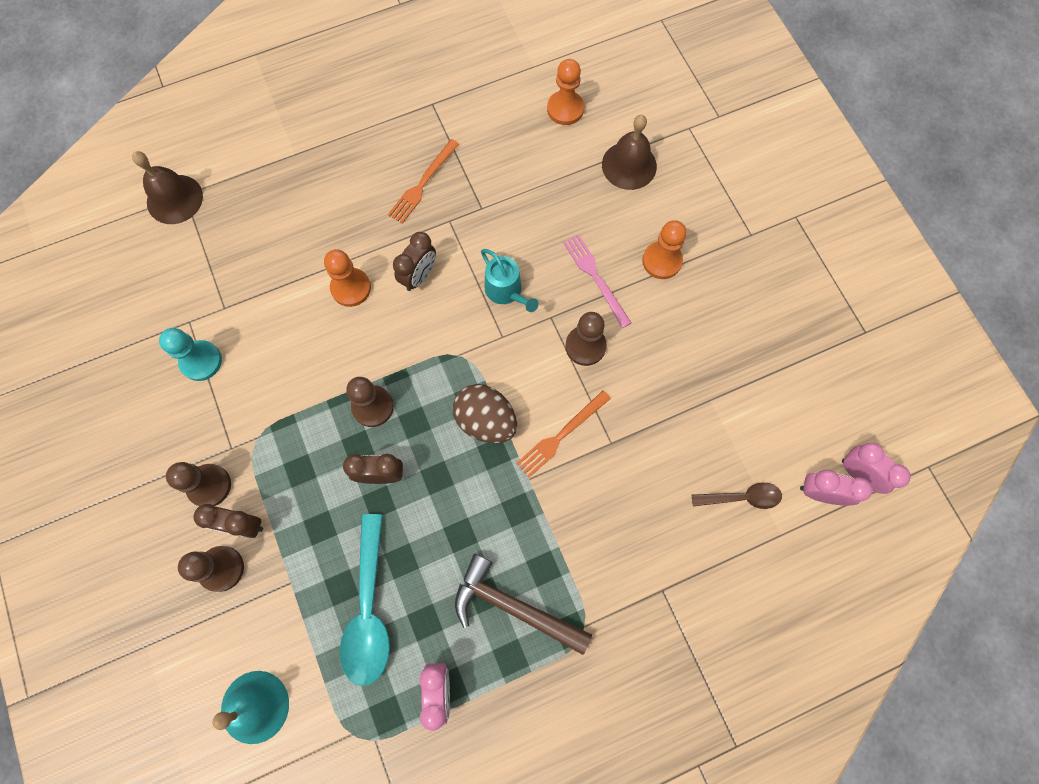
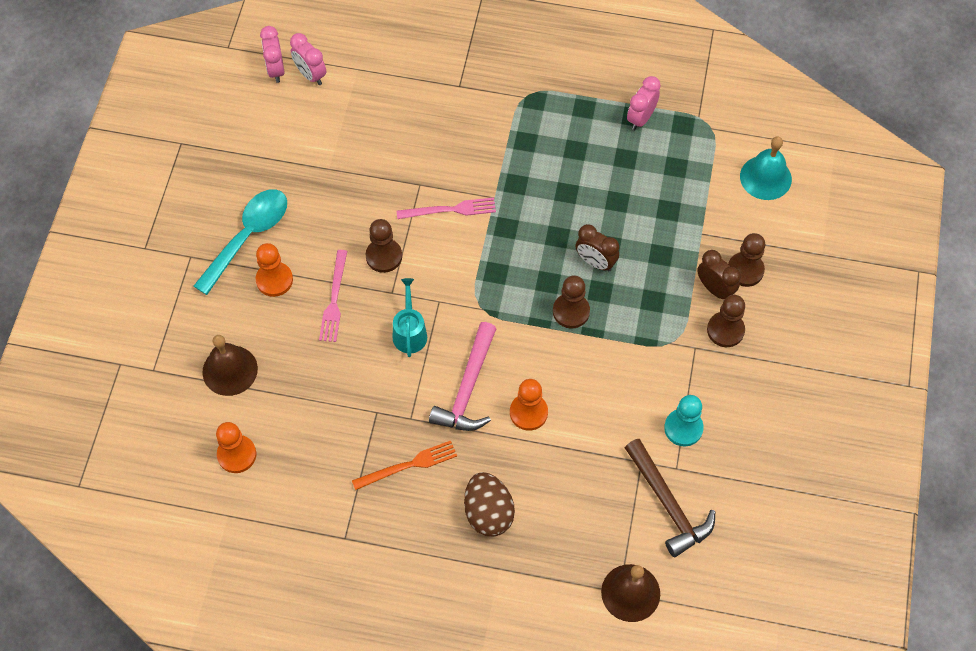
camera: 145 degrees left, 10 degrees down
turquoise spoon [340,514,390,686] -> turquoise spoon moved to [194,189,287,295]
brown clock [393,232,436,291] -> pink hammer [429,322,496,431]
brown egg [453,384,517,443] -> brown egg moved to [464,472,515,537]
brown hammer [455,554,592,655] -> brown hammer moved to [625,439,715,557]
orange fork [516,391,611,478] -> pink fork [397,197,496,219]
brown spoon [692,483,782,509] -> none

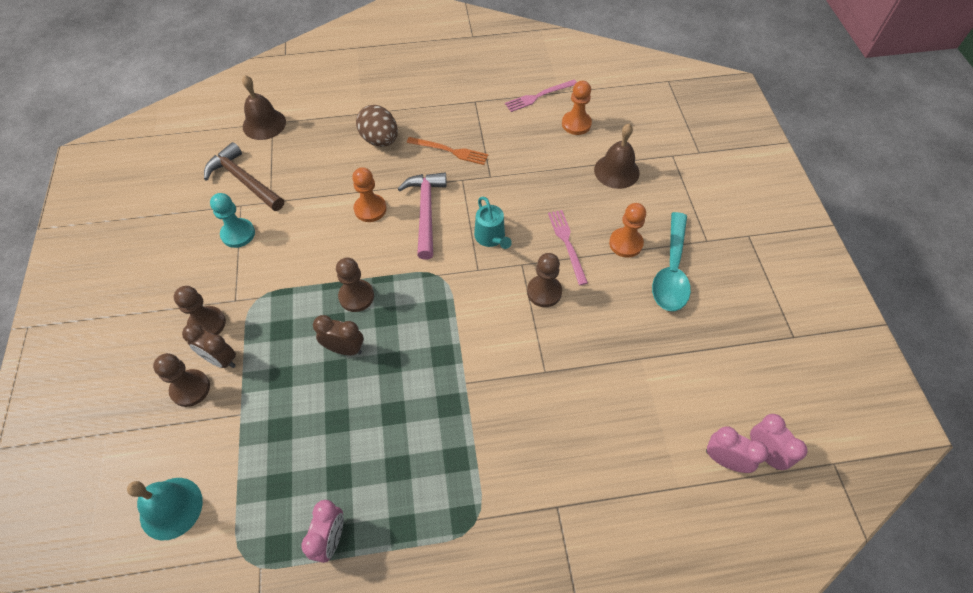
camera: 160 degrees right, 5 degrees down
orange fork [352,440,457,490] -> orange fork turned 120 degrees counterclockwise [407,137,489,165]
pink fork [397,197,496,219] -> pink fork moved to [505,80,577,112]

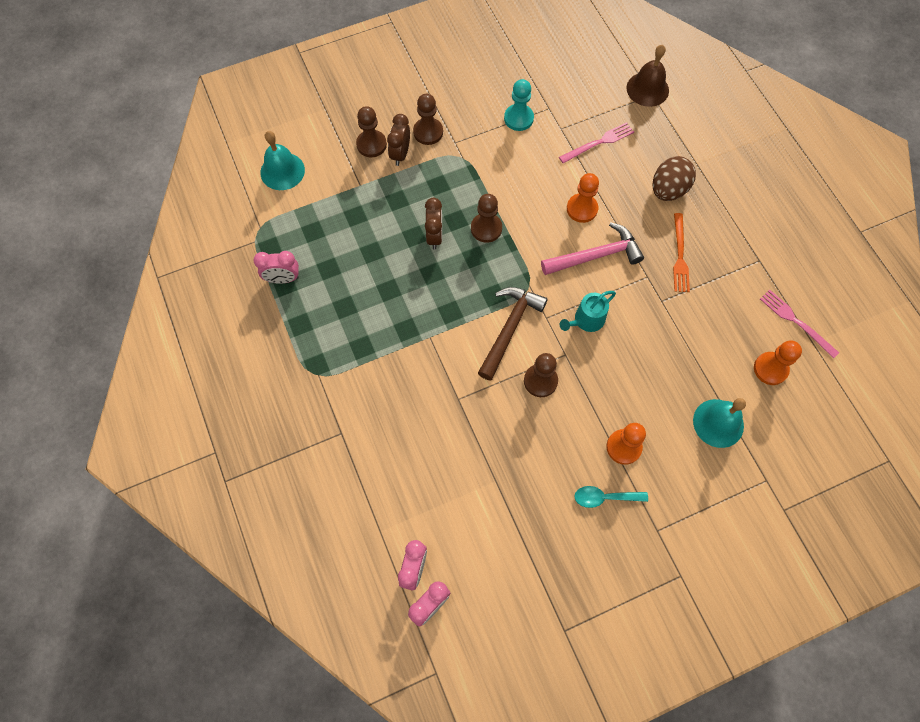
camera: 75 degrees right, 10 degrees up
brown hammer [204,142,284,211] -> brown hammer moved to [478,287,548,381]
pink fork [548,210,588,285] -> pink fork moved to [559,122,634,163]
brown bell [594,124,640,189] -> turquoise bell [693,398,746,448]
turquoise spoon [652,212,691,311] -> turquoise spoon [574,486,648,508], size x0.56

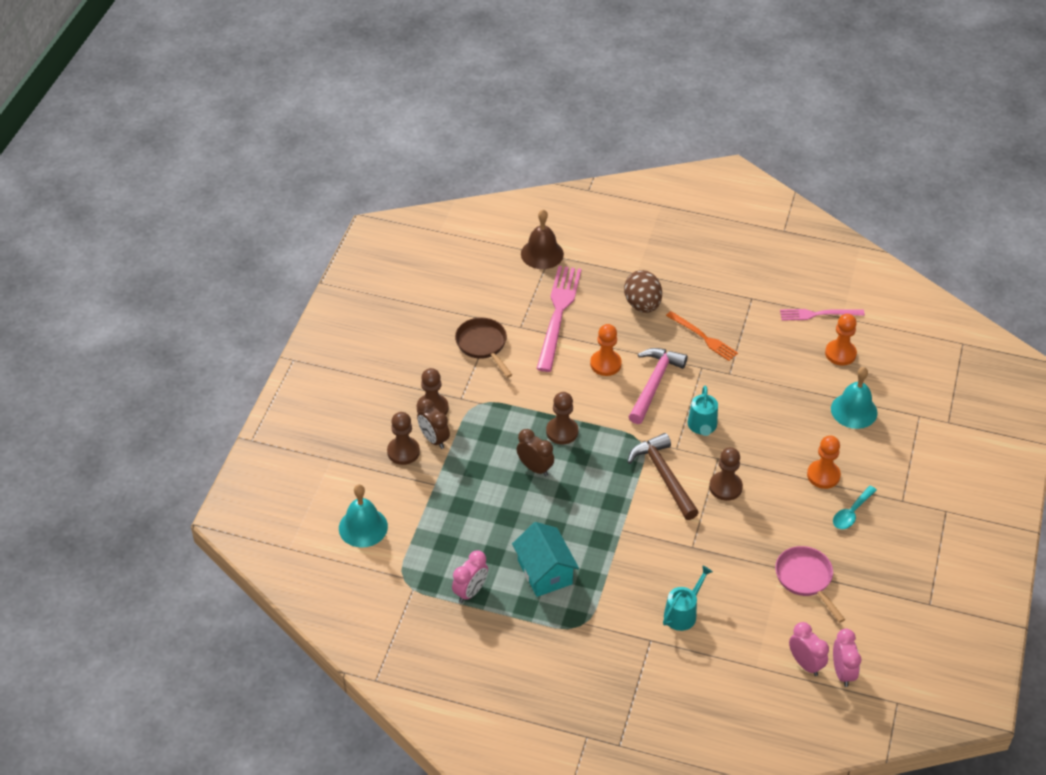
camera: 50 degrees left, 20 degrees down
turquoise pawn [504,79,534,131] -> brown pan [455,317,512,378]
pink fork [559,122,634,163] -> pink fork [537,266,581,372], size x1.72
none -> turquoise house [512,522,579,597]
none -> turquoise watering can [663,566,713,631]
none -> pink pan [775,546,845,623]

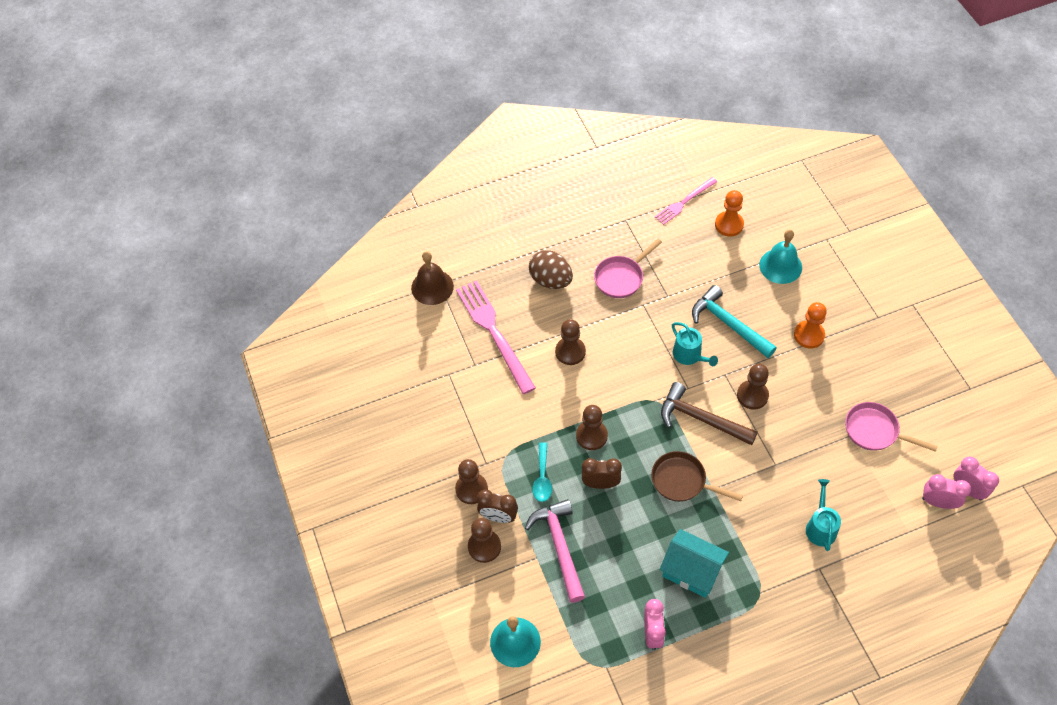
camera: 35 degrees left, 10 degrees up
brown pan [455,317,512,378] -> brown pan moved to [651,451,743,502]
orange pawn [590,324,622,376] -> brown pawn [555,319,586,365]
pink hammer [629,348,688,424] -> pink hammer moved to [525,499,585,603]
orange fork [666,311,738,361] -> pink pan [594,239,662,298]
turquoise spoon [833,486,877,529] -> turquoise spoon moved to [532,442,552,502]
none -> turquoise hammer [692,285,777,358]

